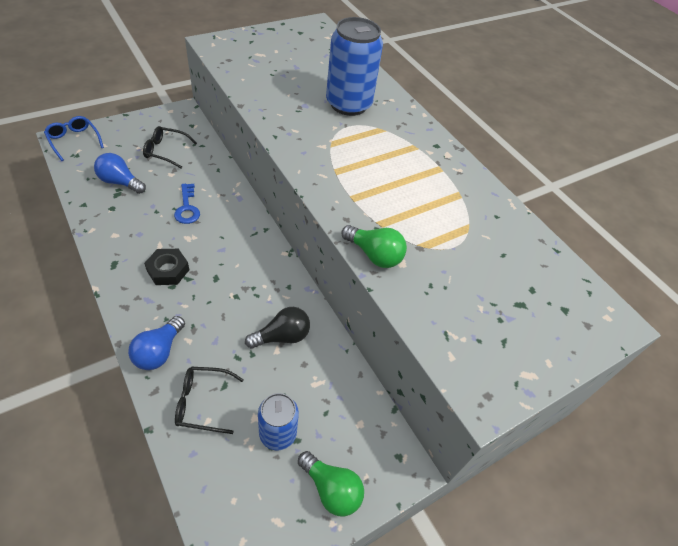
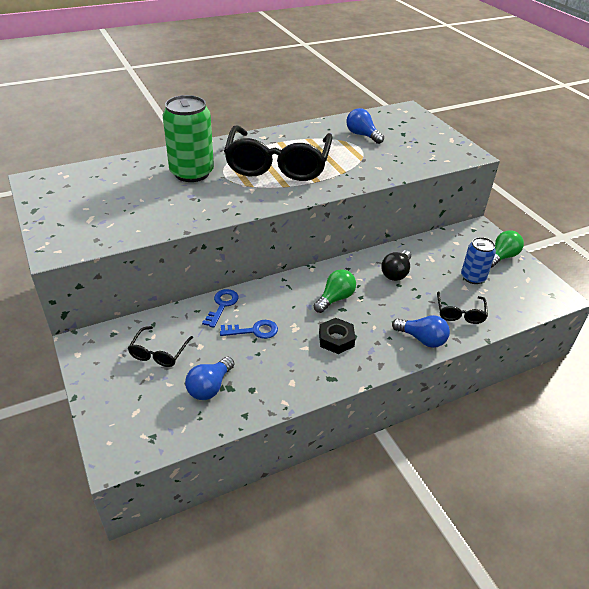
camera: 80 degrees left, 10 degrees down
blue glasses [44,116,104,161] -> none
black light bulb [245,307,310,349] -> black light bulb turned 135 degrees counterclockwise [381,250,411,281]
blue can [326,17,383,116] -> green can [163,95,214,182]
green light bulb [341,225,407,268] -> green light bulb moved to [314,269,356,313]
none -> blue key [202,289,239,328]
none -> black glasses [224,126,333,181]
none -> blue light bulb [346,108,384,144]

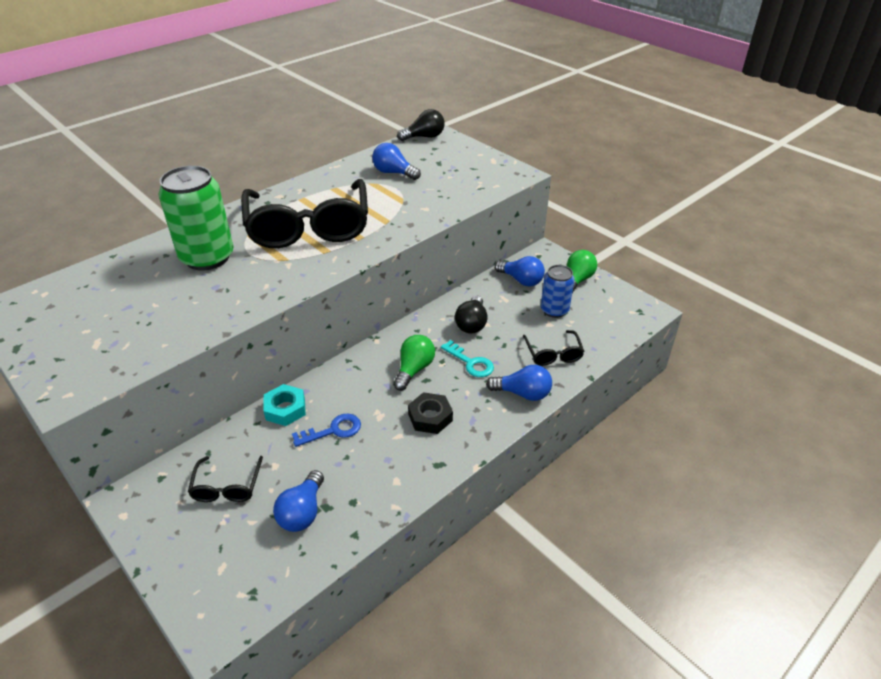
camera: 15 degrees left, 0 degrees up
blue key [202,289,239,328] -> turquoise nut [263,384,306,426]
none -> black light bulb [397,109,444,141]
none -> turquoise key [441,340,494,377]
none -> blue light bulb [495,256,545,286]

